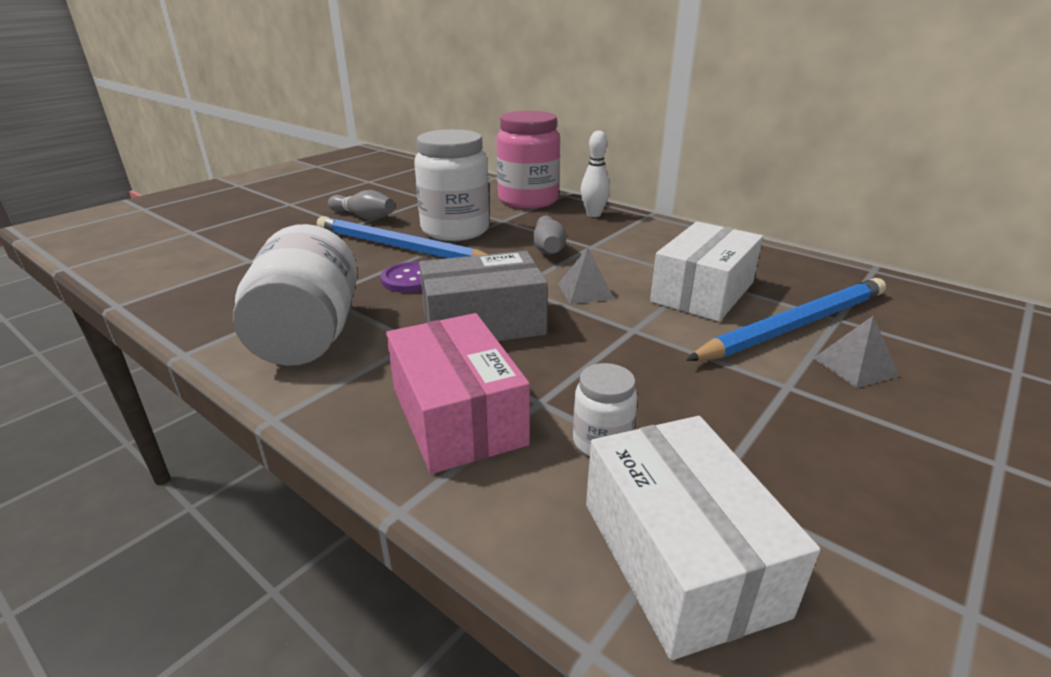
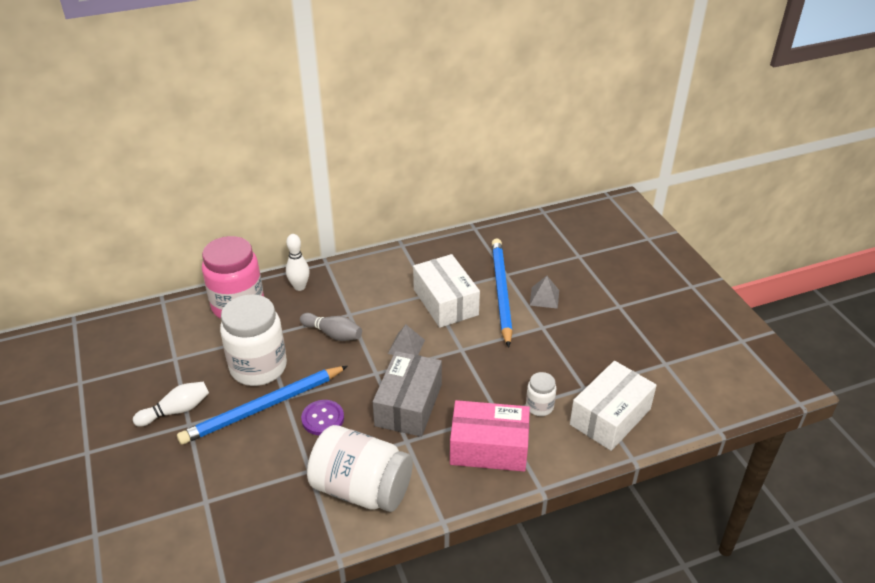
camera: 60 degrees left, 10 degrees up
grey bowling pin [328,190,395,220] -> white bowling pin [133,381,209,427]
white box [586,416,820,660] -> white box turned 60 degrees counterclockwise [570,361,657,451]

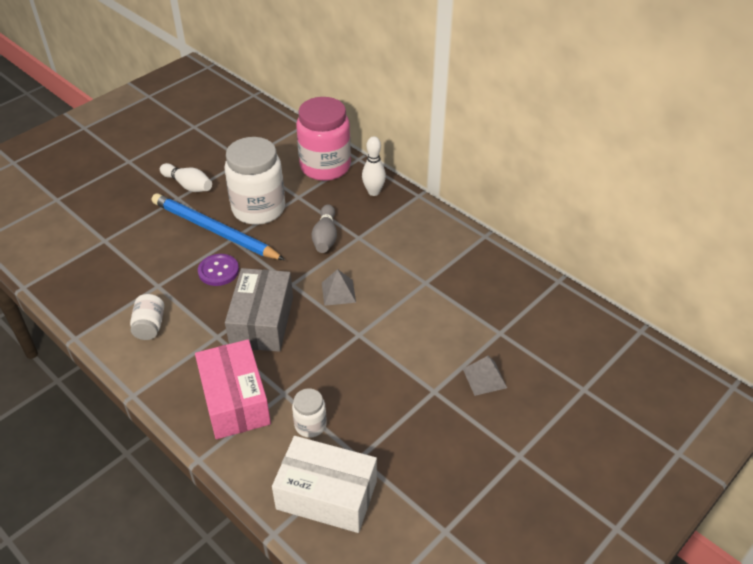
camera: 65 degrees right, 5 degrees up
white jar [307,425,413,512] -> white jar [130,294,164,340], size x0.47
grey box [373,351,442,437] -> grey box turned 75 degrees counterclockwise [225,268,293,352]
white box [413,254,480,328] -> none
blue pencil [492,238,513,348] -> none

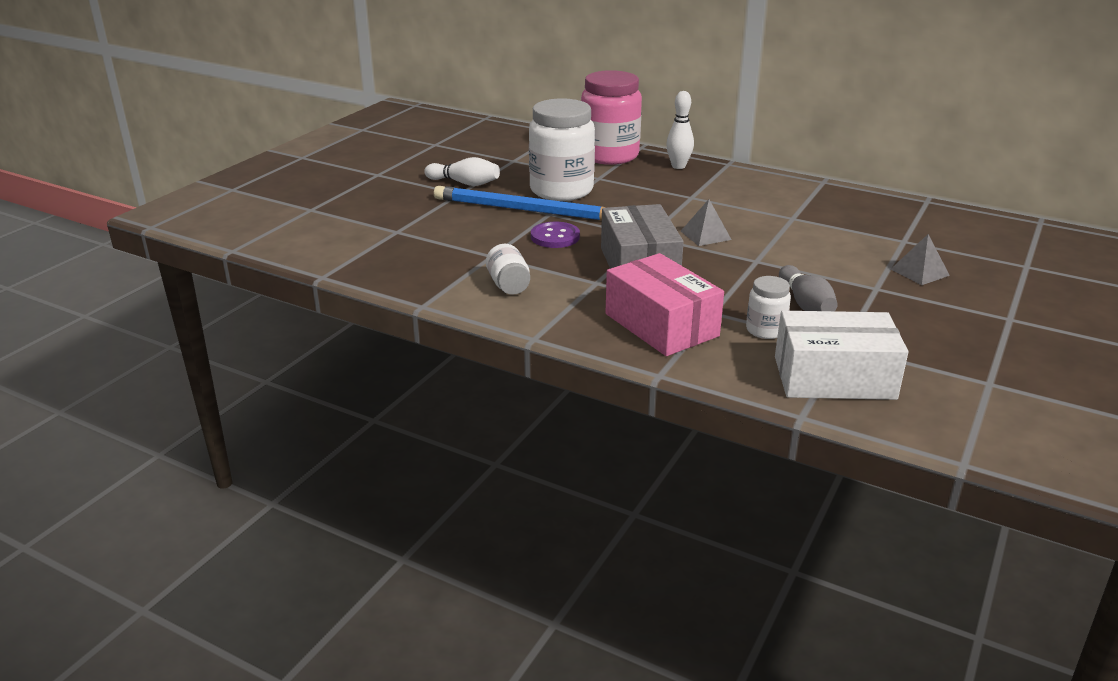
camera: 15 degrees left, 15 degrees down
grey bowling pin [312,205,337,253] -> grey bowling pin moved to [779,265,838,311]

